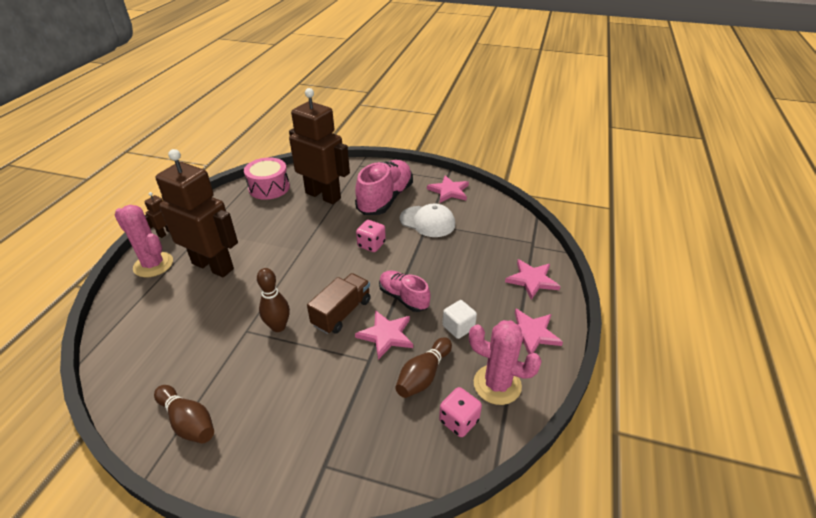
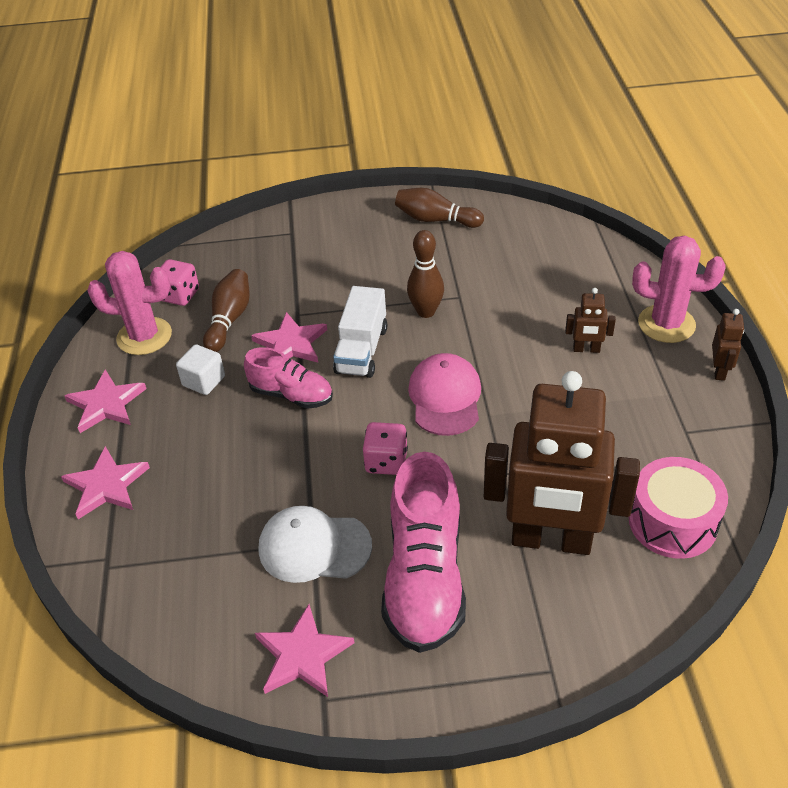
camera: 160 degrees right, 5 degrees up
brown robot [156,149,238,277] -> brown robot [565,288,616,353], size x0.40
brown truck [307,273,371,334] -> white truck [333,286,387,378]
none -> pink cap [408,353,481,436]

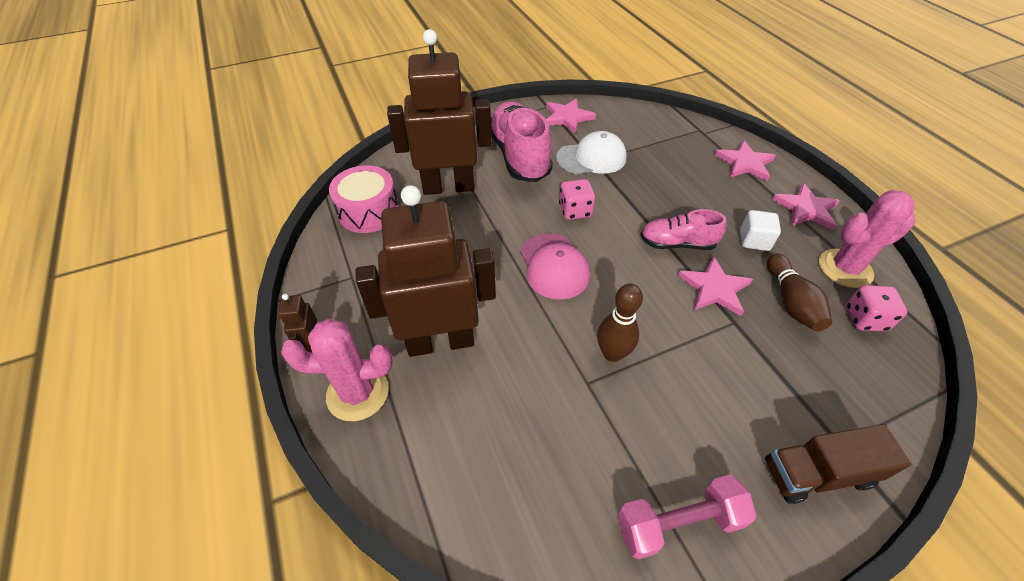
camera: 160 degrees right, 5 degrees up
white truck [333,286,387,378] -> none
brown bowling pin [395,188,484,228] -> pink dumbbell [617,475,757,559]
brown robot [565,288,616,353] -> brown robot [356,185,496,357], size x2.49
none -> brown truck [765,424,911,504]

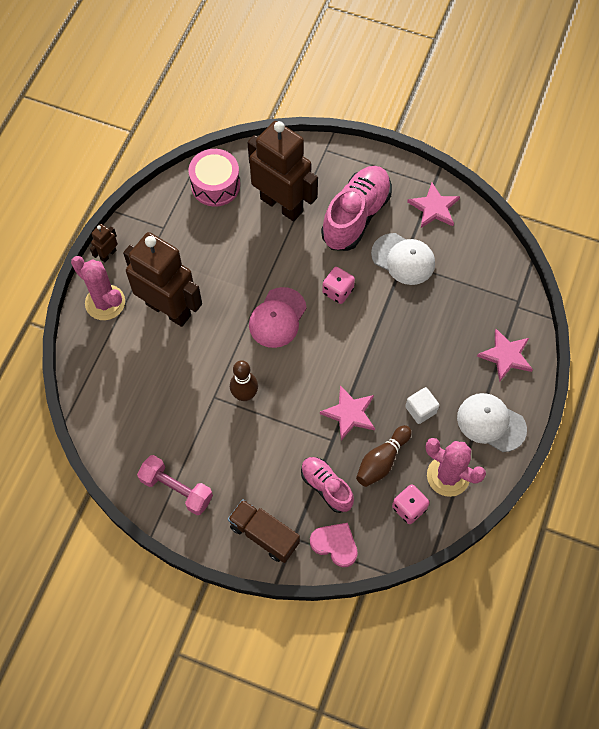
camera: 45 degrees right, 15 degrees up
pink shoe [640,209,726,250] -> pink shoe moved to [301,457,354,513]
pink star [772,183,840,230] -> white cap [457,393,527,452]
none -> pink heart [310,523,358,567]

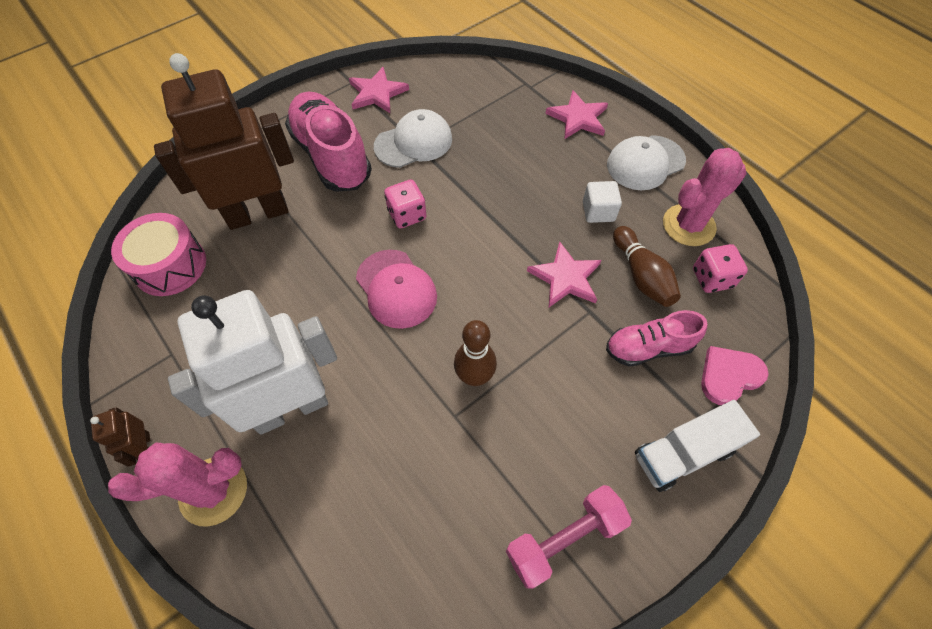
camera: 60 degrees left, 5 degrees down
brown robot [123,232,202,327] -> white robot [168,290,337,435]
brown truck [228,499,300,563] -> white truck [635,400,760,492]

